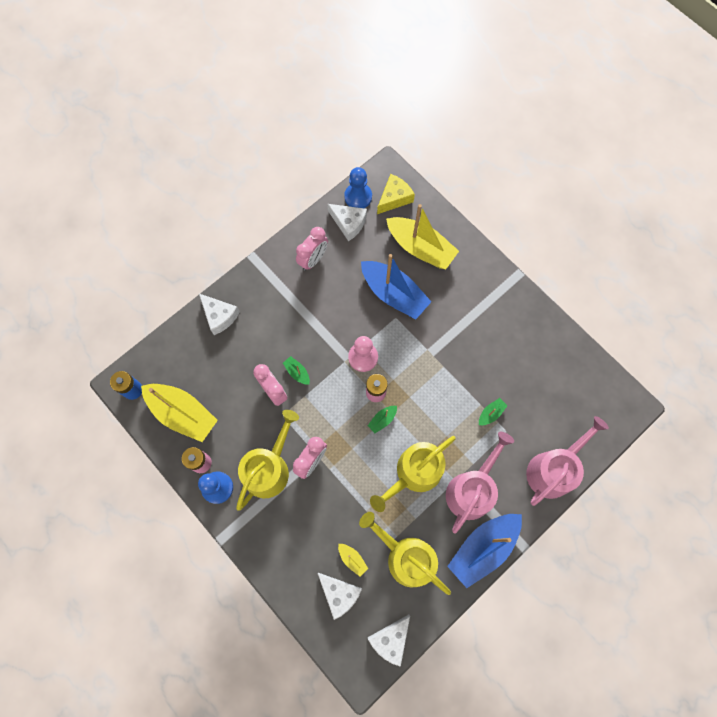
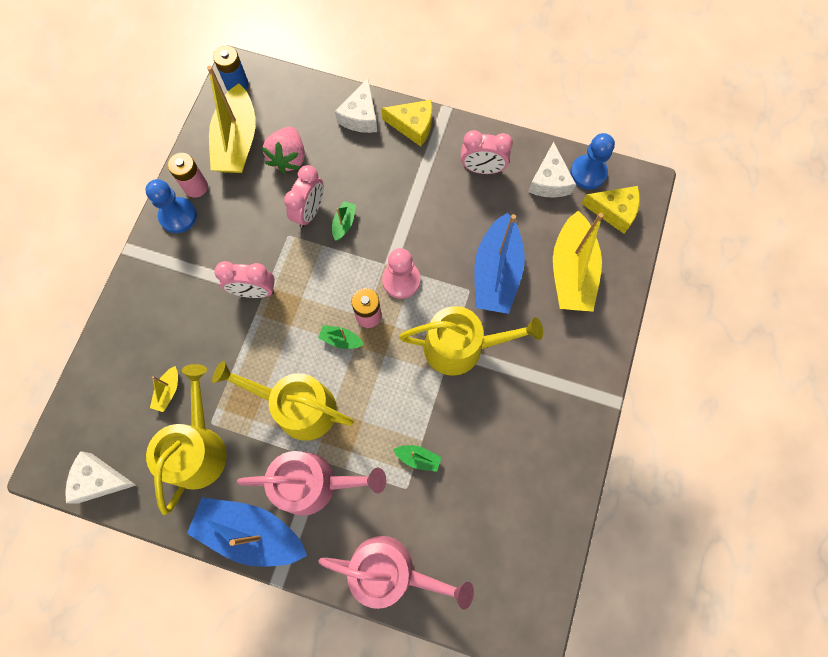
camera: 60 degrees right, 0 degrees up
yellow watering can [236,410,299,511] -> yellow watering can moved to [399,306,543,376]
white cheese [318,573,362,620] -> none
none -> pink strawberry [262,126,305,174]
none -> yellow cheese [382,100,432,147]

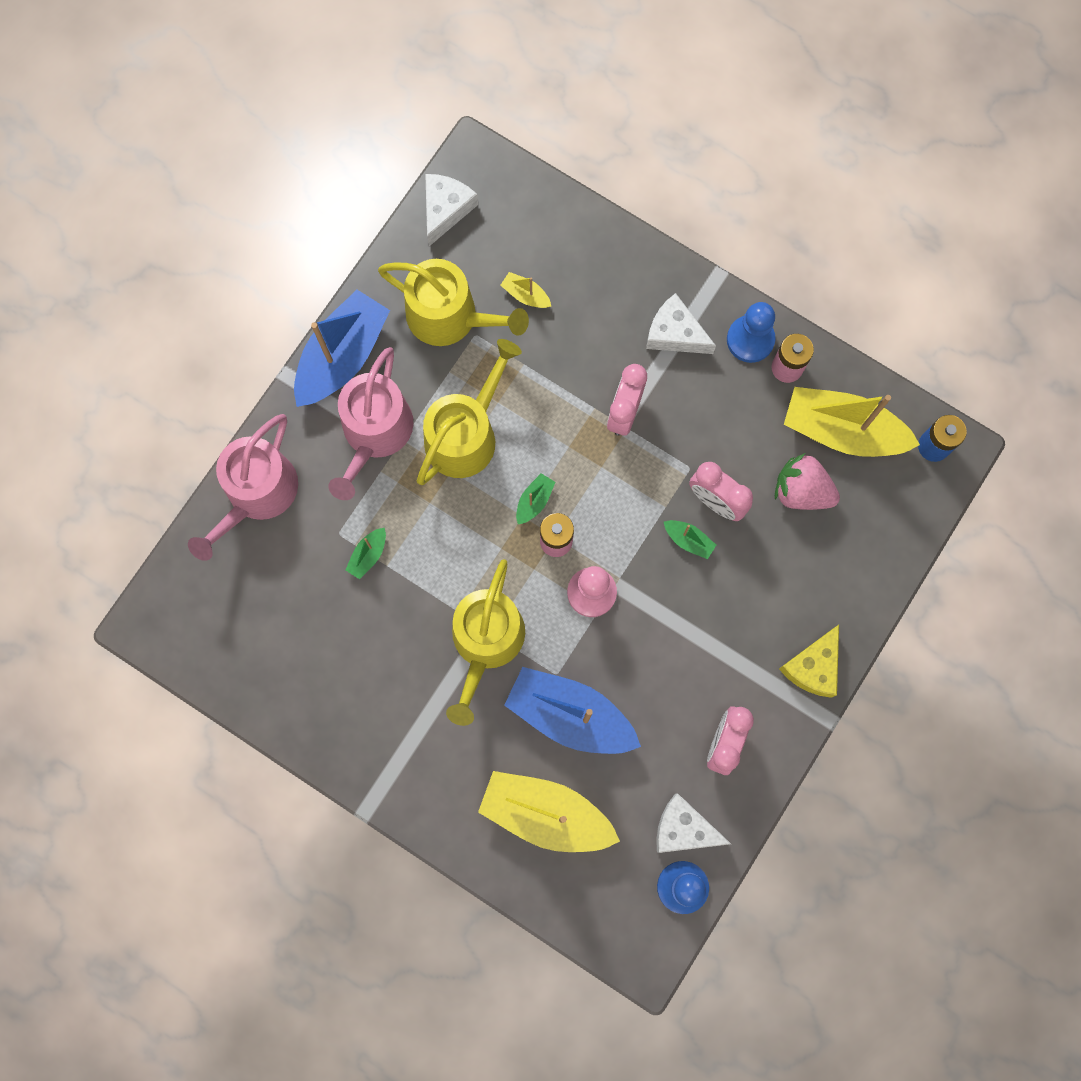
camera: 105 degrees right, 5 degrees up
white cheese [335,79,377,133] -> white cheese moved to [646,293,716,354]
yellow cheese [581,186,640,234] -> none

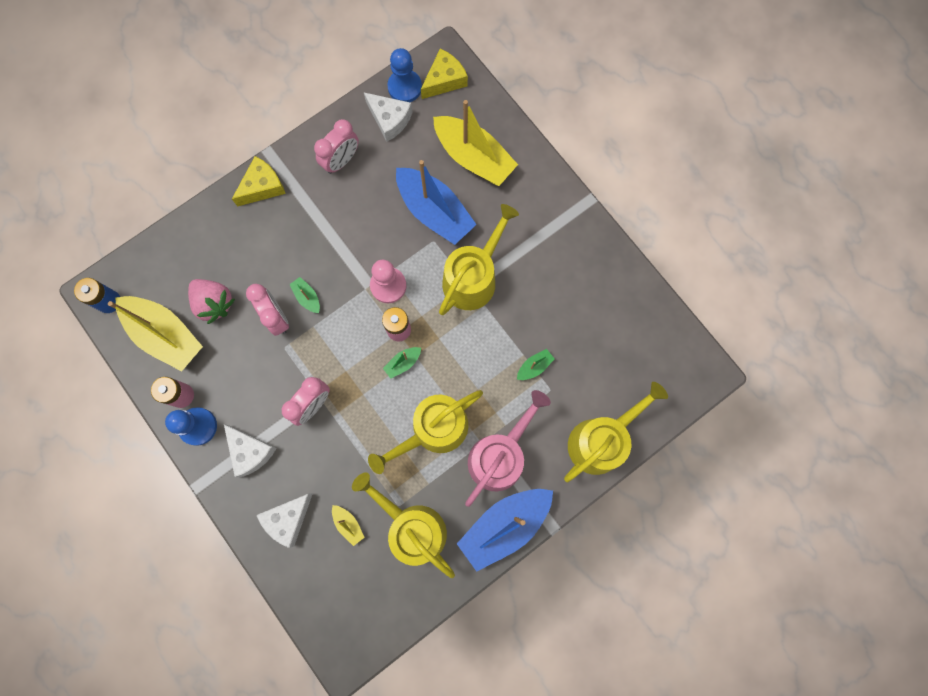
camera: 160 degrees left, 0 degrees up
pink watering can [188,414,298,561] -> yellow watering can [564,382,668,482]
white cheese [425,174,478,246] -> white cheese moved to [256,494,312,548]
none -> yellow cheese [421,49,468,99]

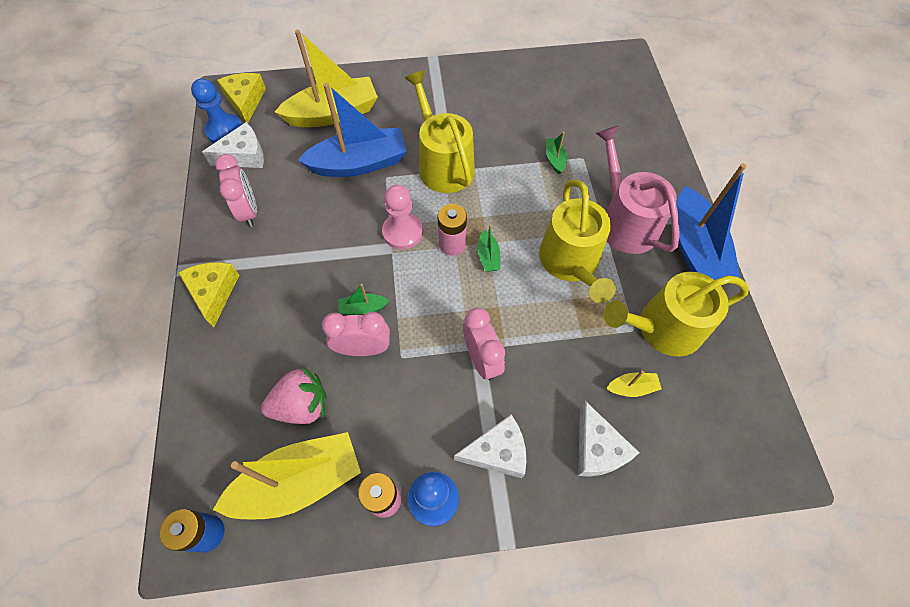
camera: 60 degrees left, 15 degrees down
yellow watering can [564,382,668,482] -> none

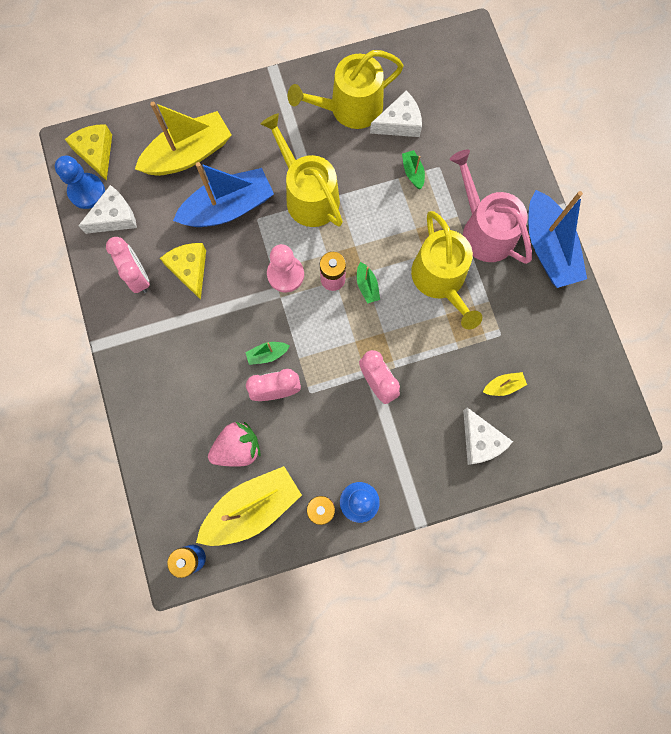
camera: 10 degrees left, 15 degrees up
yellow cheese [178,262,239,327] -> yellow cheese moved to [160,243,206,300]
white cheese [454,415,526,478] -> white cheese moved to [370,91,422,137]
yellow watering can [603,272,749,357] -> yellow watering can moved to [288,50,404,129]

